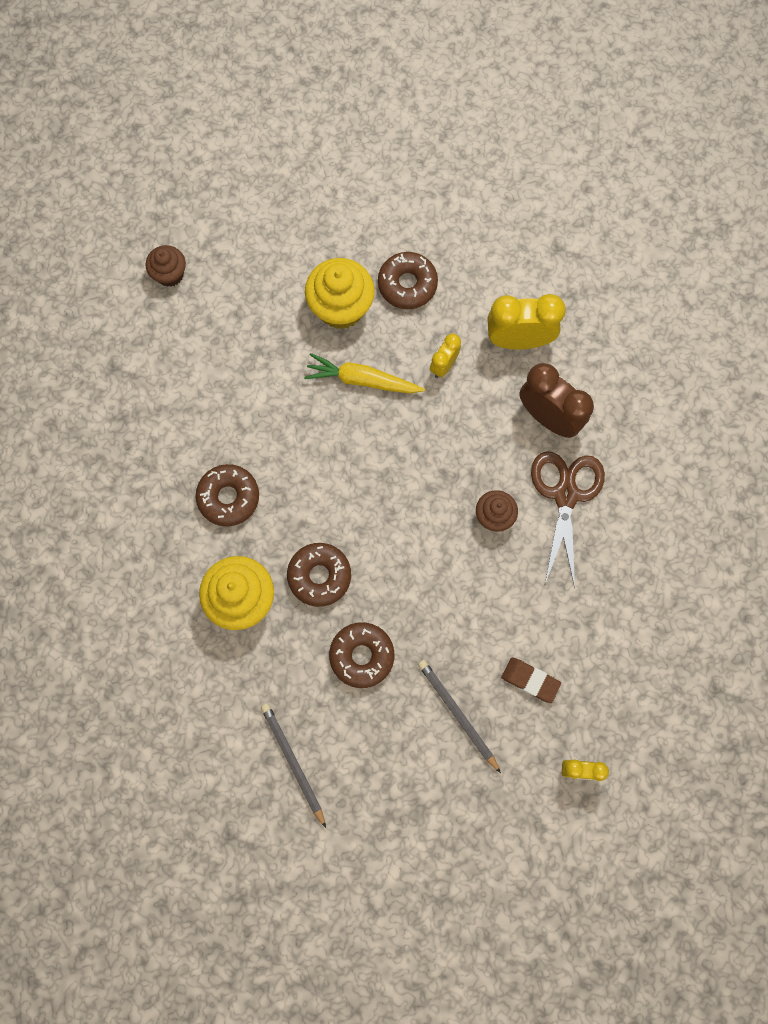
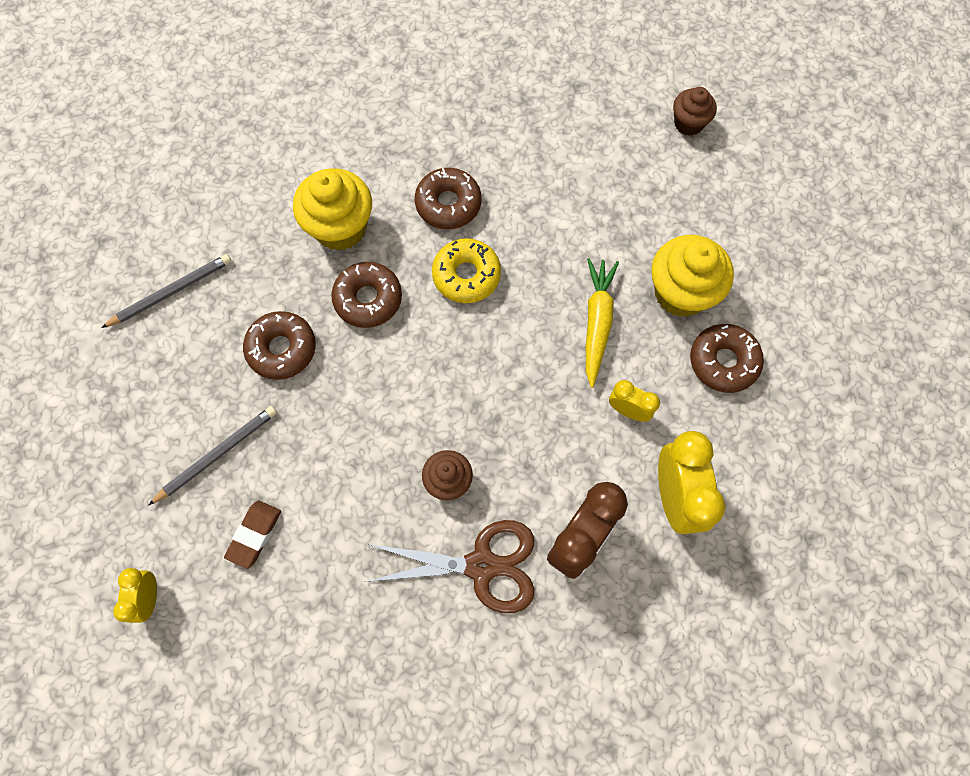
camera: 85 degrees right, 5 degrees down
none -> yellow donut [432,238,501,303]

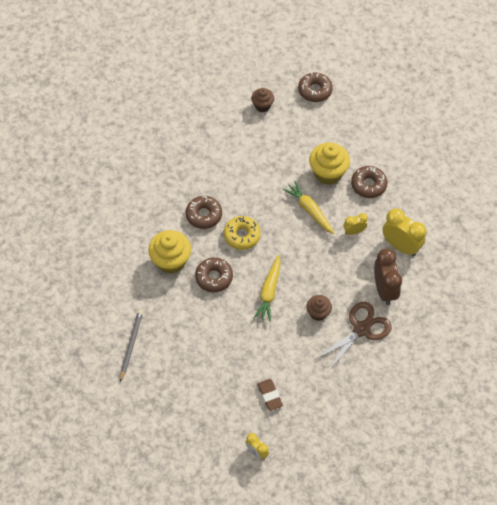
camera: 45 degrees left, 10 degrees down
grey pencil [148,406,277,506] -> none
brown donut [243,311,316,380] -> brown donut moved to [298,72,333,102]
none -> yellow carrot [254,255,280,322]

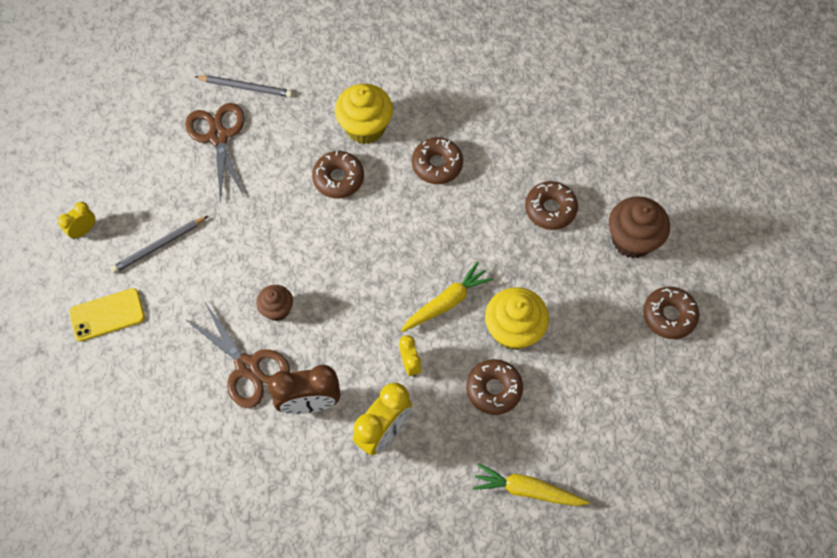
camera: 90 degrees right, 5 degrees up
yellow donut [224,216,261,250] -> none
brown cupcake [251,88,274,112] -> brown cupcake [609,196,670,258], size x1.70
yellow carrot [254,255,280,322] -> yellow carrot moved to [473,463,590,506]
brown eraser [257,379,283,411] -> grey pencil [111,216,208,273]
none -> yellow phone [69,288,145,342]
none -> brown scissors [185,103,245,203]
none -> brown donut [525,181,578,230]

